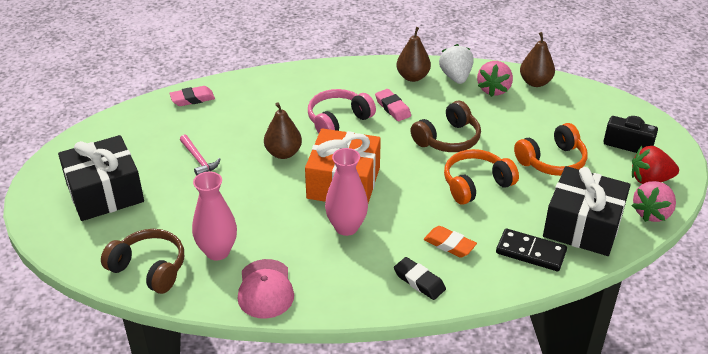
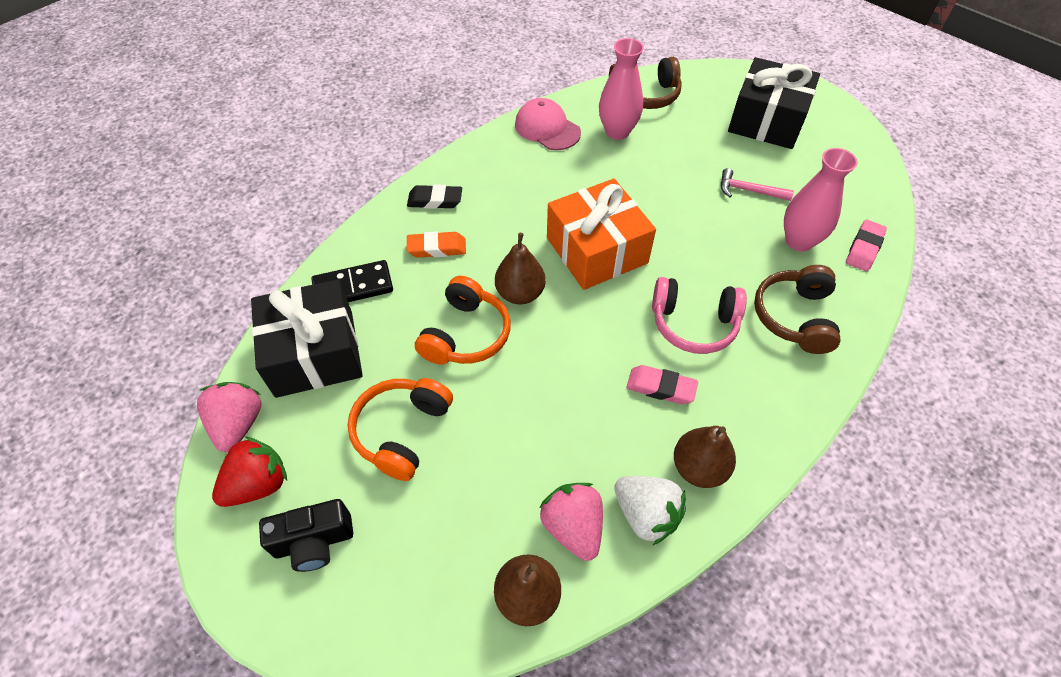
camera: 140 degrees right, 15 degrees up
brown pear [264,102,302,159] -> brown pear moved to [495,233,546,304]
pink headphones [308,89,376,133] -> pink headphones turned 90 degrees clockwise [652,277,747,354]
pink vase [325,148,368,236] -> pink vase moved to [784,148,858,251]
brown headphones [411,101,481,152] -> brown headphones moved to [754,265,841,354]

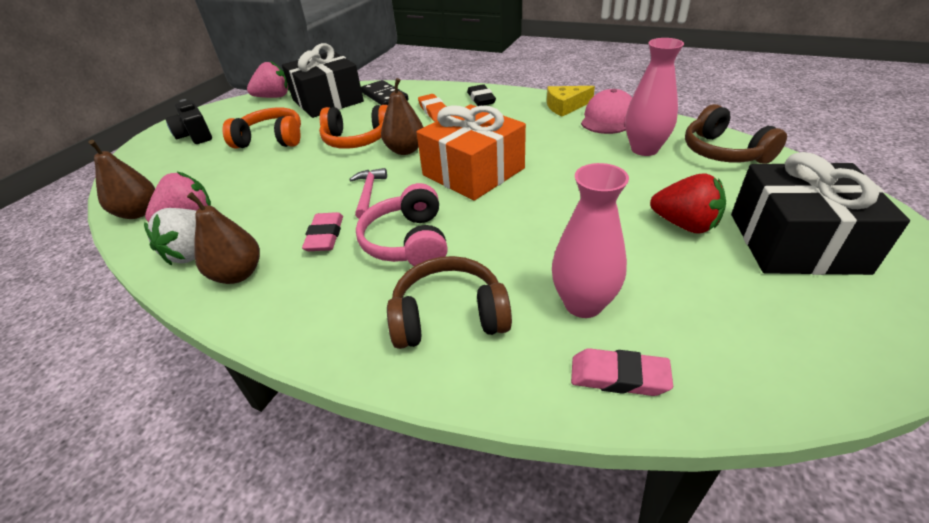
camera: 75 degrees right, 15 degrees down
red strawberry [212,436,287,507] -> red strawberry moved to [650,174,726,234]
pink hammer [721,168,794,201] -> pink hammer moved to [349,168,387,219]
none -> yellow cheese [547,86,595,117]

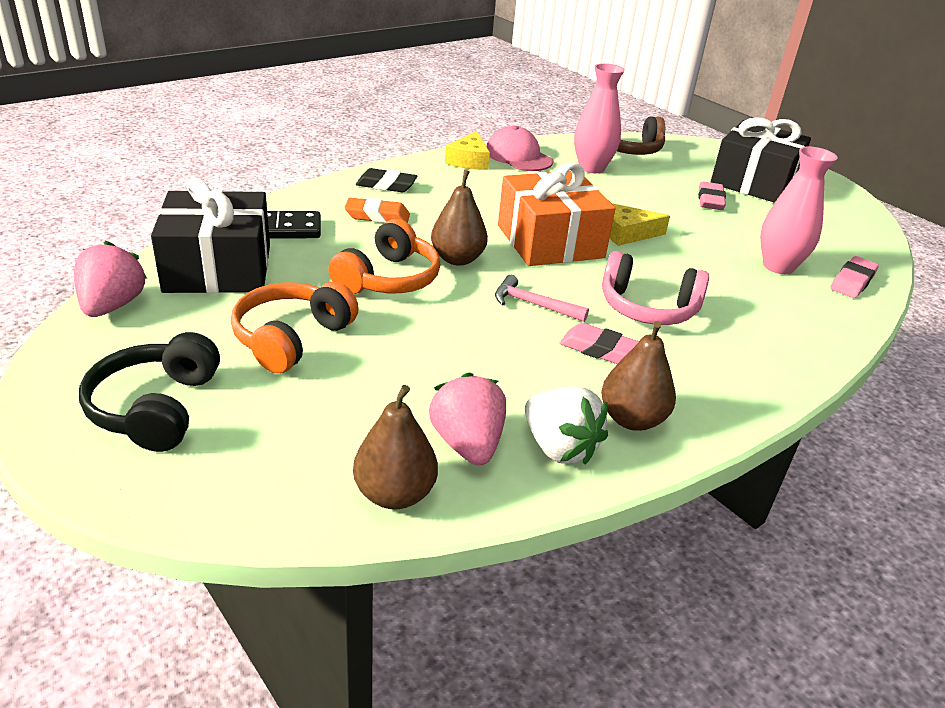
camera: 70 degrees left, 5 degrees down
black camera [165,99,212,144] -> black headphones [79,332,220,452]
brown headphones [387,256,512,349] -> none
red strawberry [650,174,726,234] -> pink eraser [698,181,726,210]
none -> yellow cheese [610,203,670,246]

